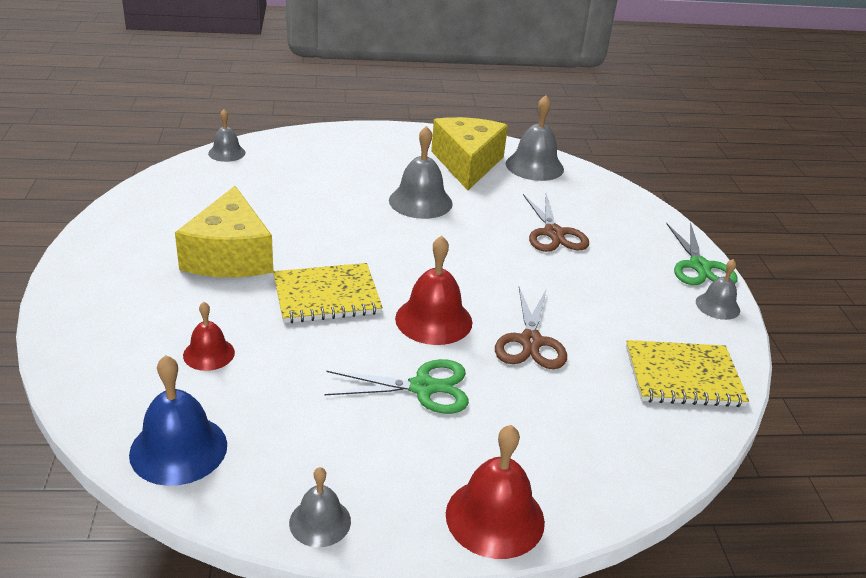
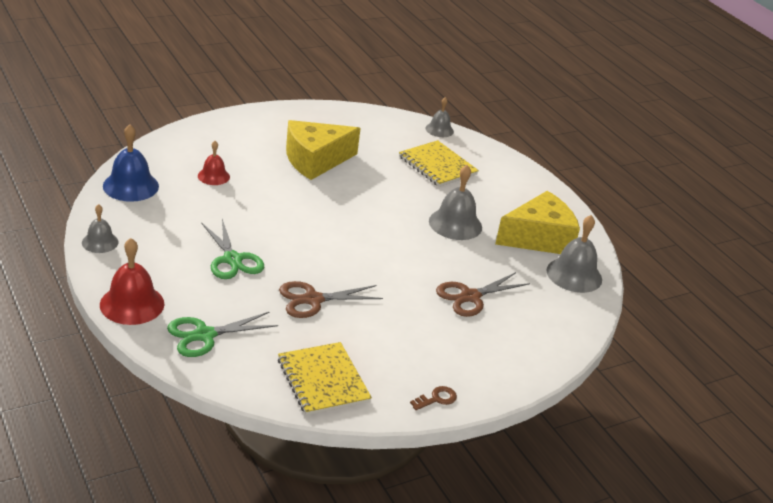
camera: 65 degrees right, 0 degrees up
yellow notebook [273,263,383,323] -> yellow notebook moved to [399,140,479,187]
red bell [395,236,472,345] -> none
green scissors [666,222,738,285] -> green scissors moved to [167,312,278,357]
grey bell [696,259,740,320] -> brown key [410,386,457,410]

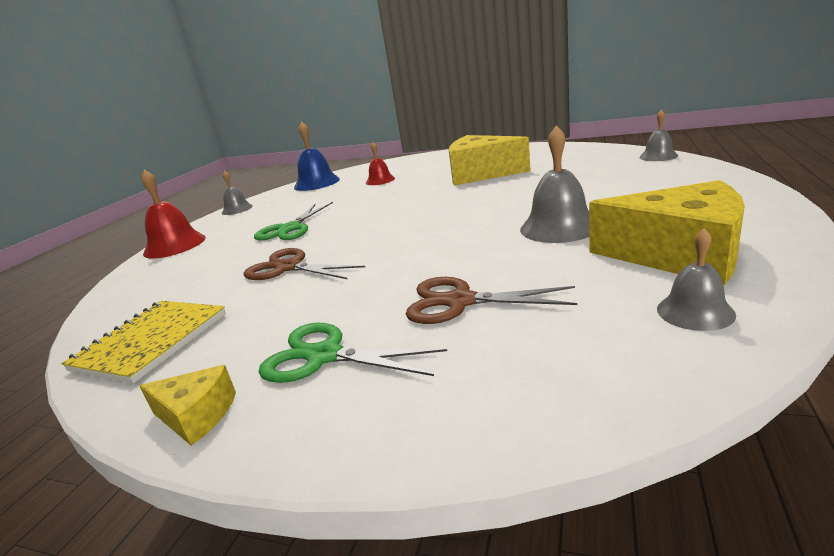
camera: 55 degrees right, 10 degrees down
green scissors [167,312,278,357] -> green scissors moved to [258,323,447,383]
yellow notebook [399,140,479,187] -> none
brown key [410,386,457,410] -> yellow cheese [139,365,236,446]
grey bell [546,215,602,293] -> grey bell [657,228,736,331], size x0.60

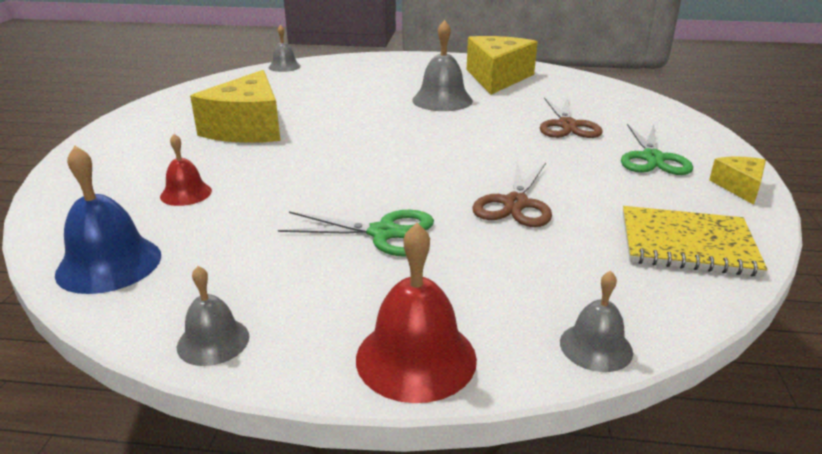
camera: 105 degrees left, 5 degrees up
grey bell [657,228,736,331] -> grey bell moved to [560,271,633,372]

